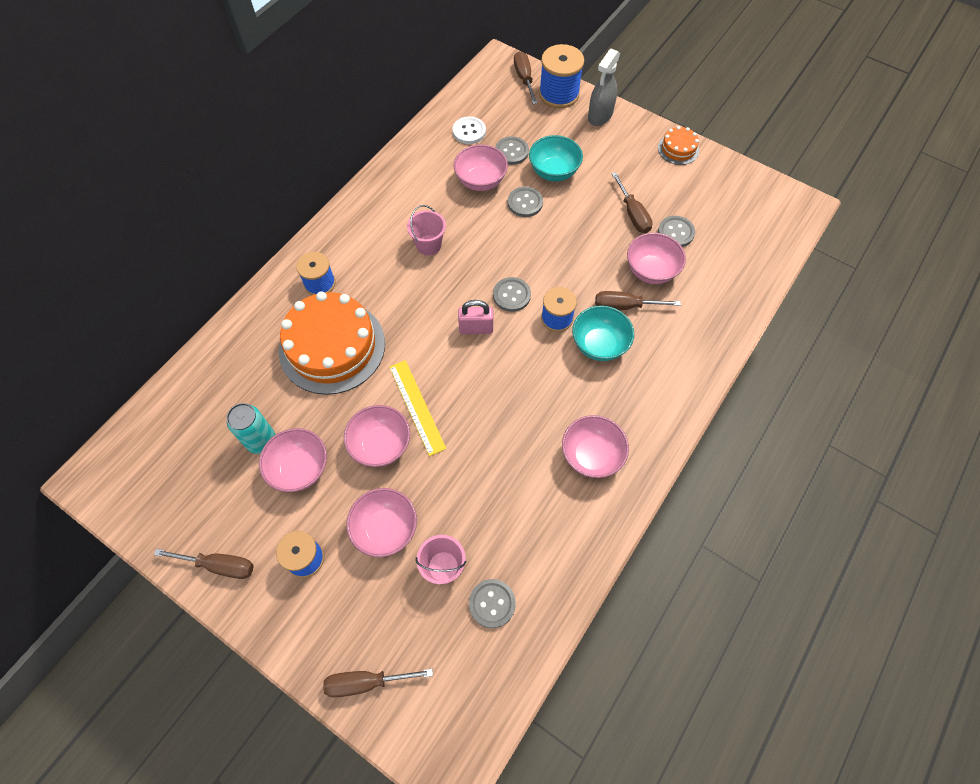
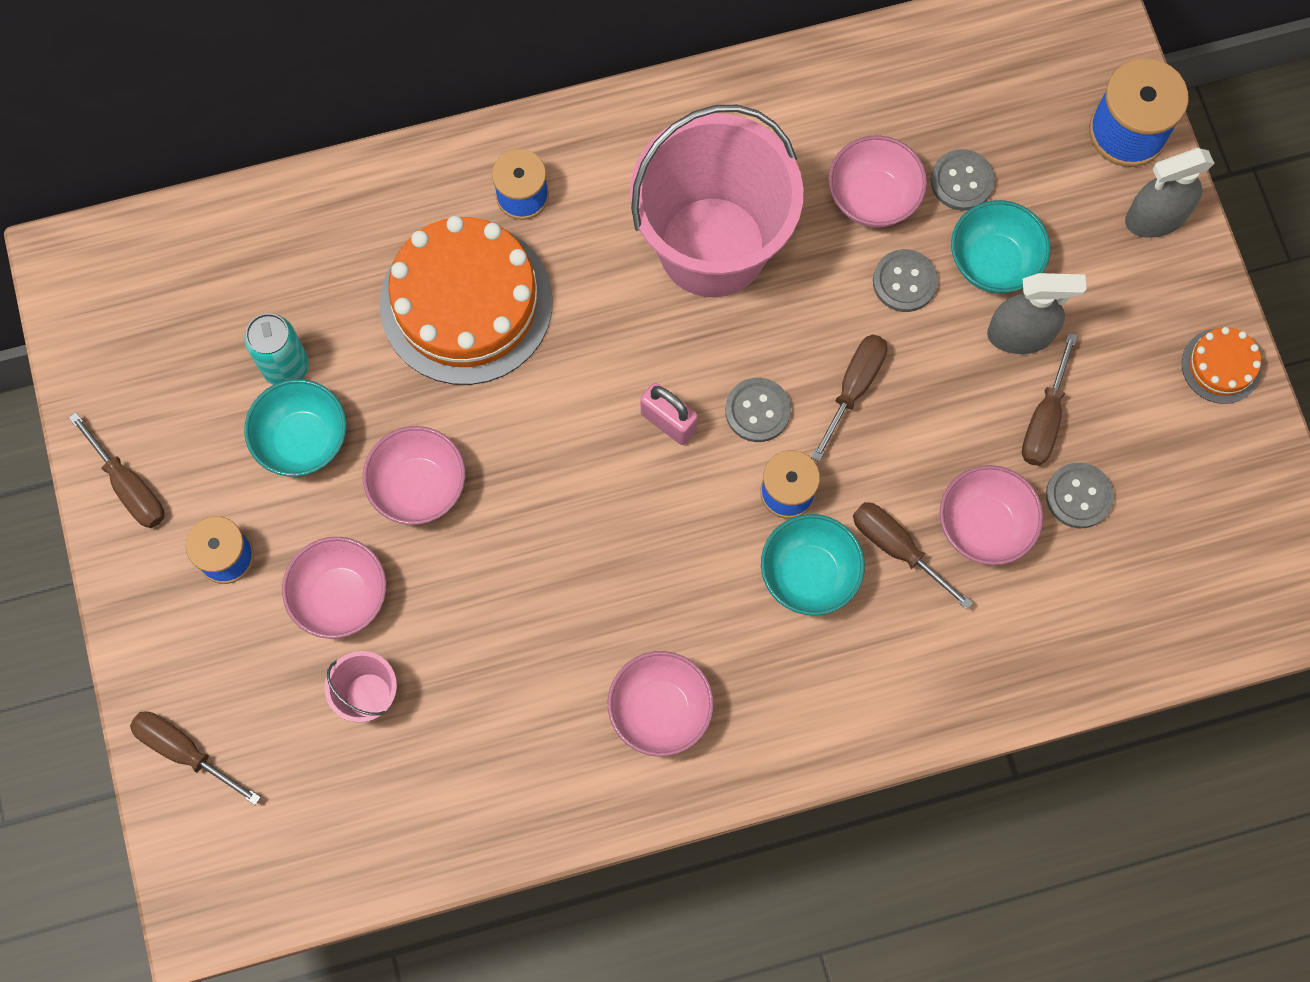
camera: 40 degrees right, 10 degrees up
pink bowl [259,428,327,492] -> turquoise bowl [244,379,347,477]
yellow ruler [389,360,446,456] -> none
pink bucket [407,205,446,255] -> pink bucket [630,105,803,297], size x2.48
white button [452,116,486,144] -> none
grey button [469,579,516,628] -> none
brown screwdriver [514,51,538,104] -> brown screwdriver moved to [811,334,887,462]
none -> grey spray bottle [987,273,1087,354]

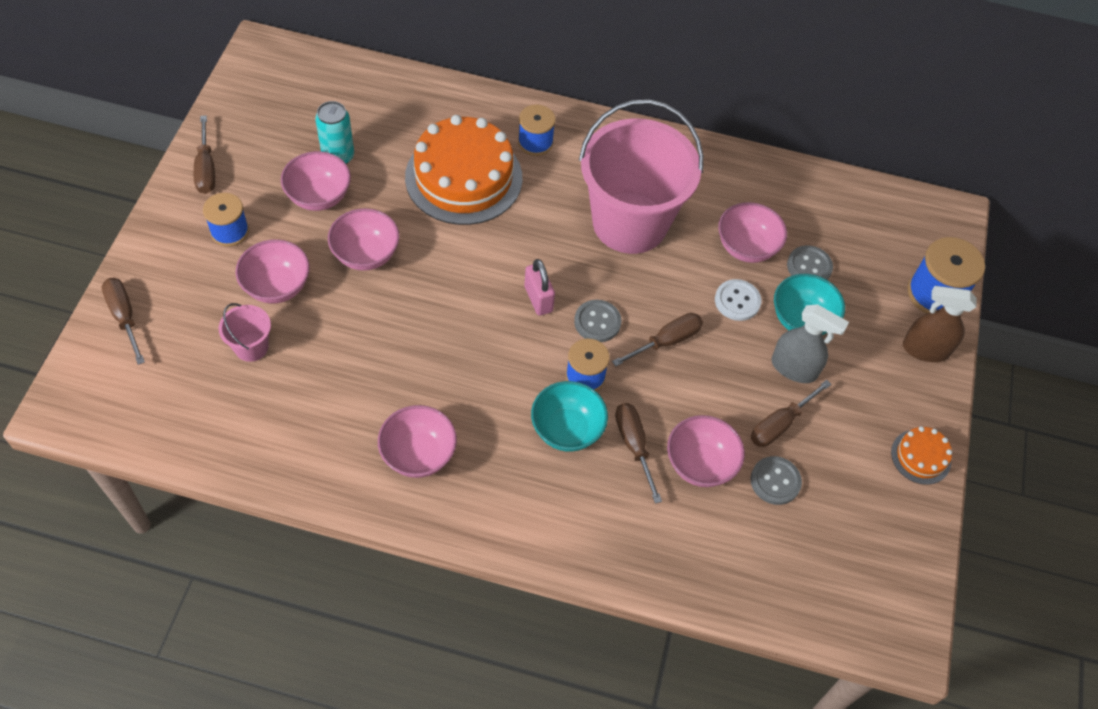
camera: 25 degrees right, 15 degrees down
turquoise bowl [244,379,347,477] -> pink bowl [281,151,351,211]
grey button [873,249,938,312] -> white button [715,279,761,321]
grey spray bottle [1125,148,1215,238] -> brown spray bottle [903,286,977,362]

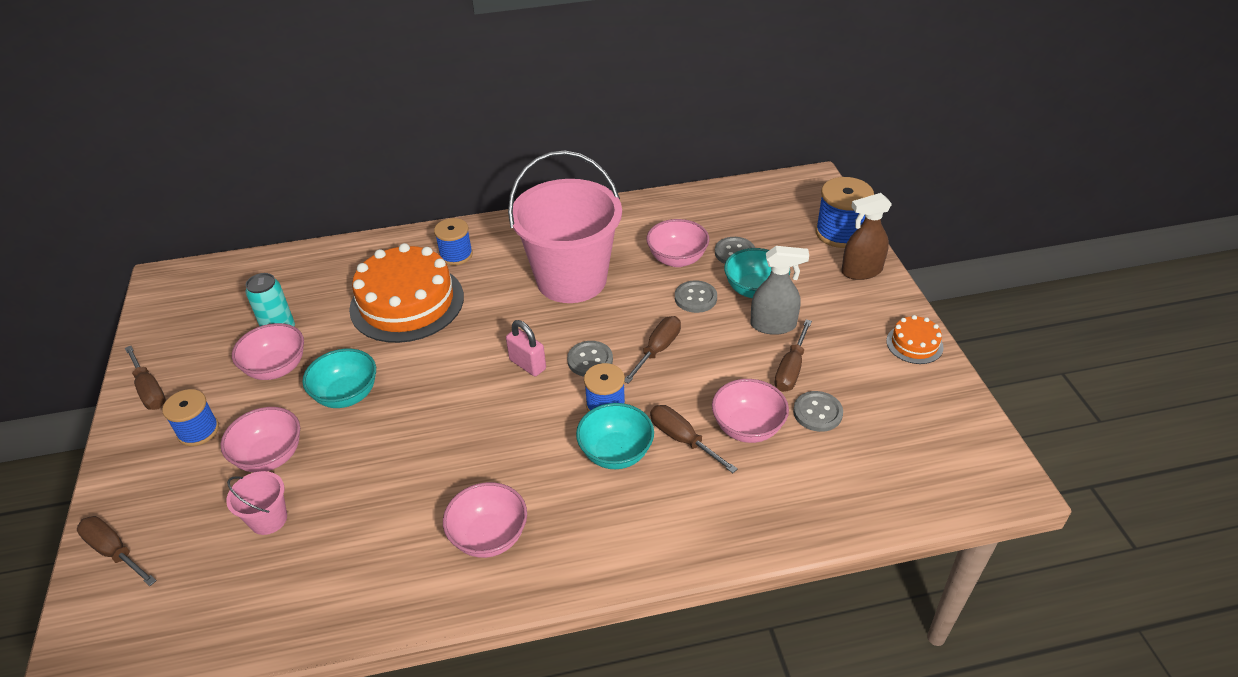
camera: 20 degrees left, 15 degrees down
pink bowl [328,208,399,271] -> turquoise bowl [302,349,376,408]
white button [715,279,761,321] -> grey button [675,280,717,313]

